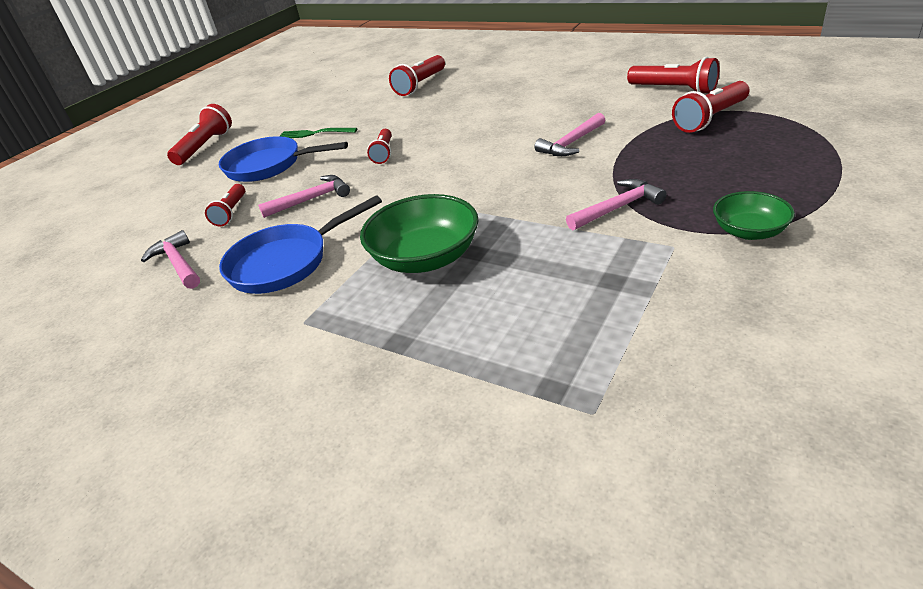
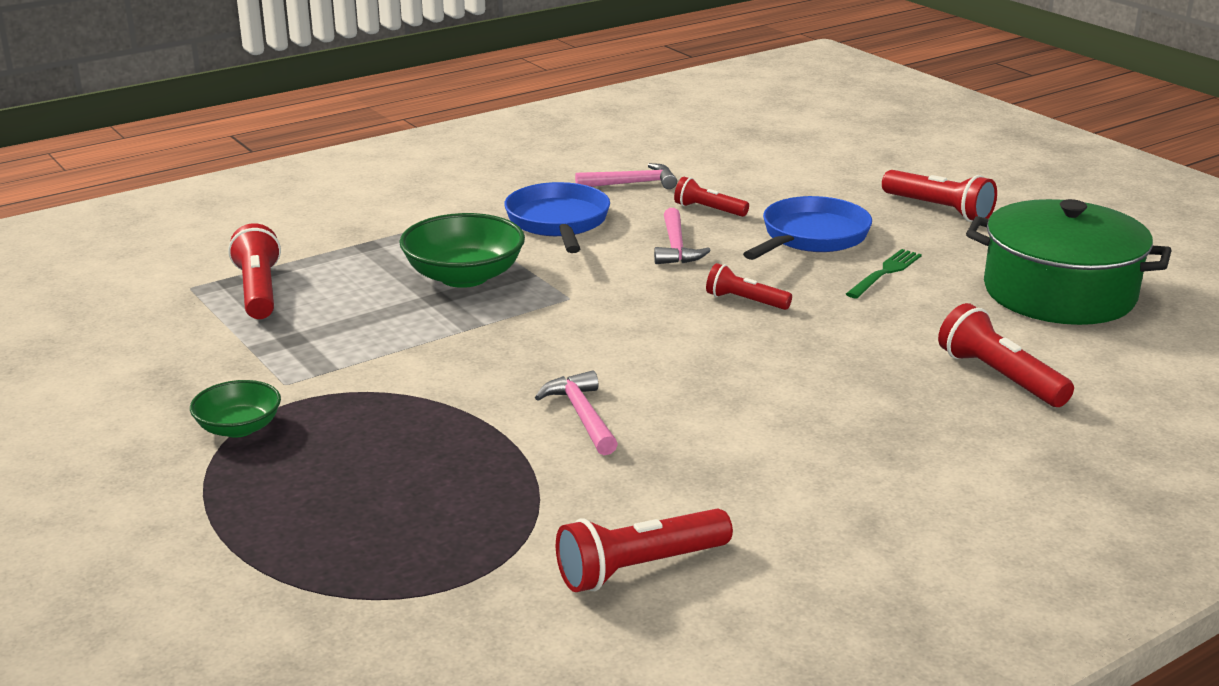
camera: 110 degrees right, 10 degrees down
pink hammer [566,179,667,230] -> none
red flashlight [672,81,750,133] -> red flashlight moved to [228,223,281,319]
none -> green pot [966,199,1172,325]

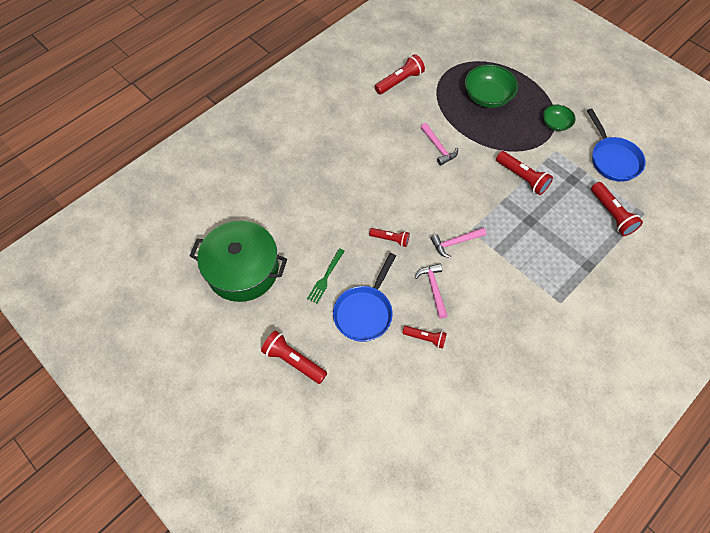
camera: 170 degrees right, 35 degrees up
green bowl [399,213,525,288] -> green bowl moved to [465,64,518,108]
blue pan [504,182,610,253] -> blue pan moved to [587,108,646,182]
pink hammer [575,163,677,189] -> pink hammer moved to [430,227,486,258]
red flashlight [938,303,1074,407] -> red flashlight moved to [496,151,553,195]

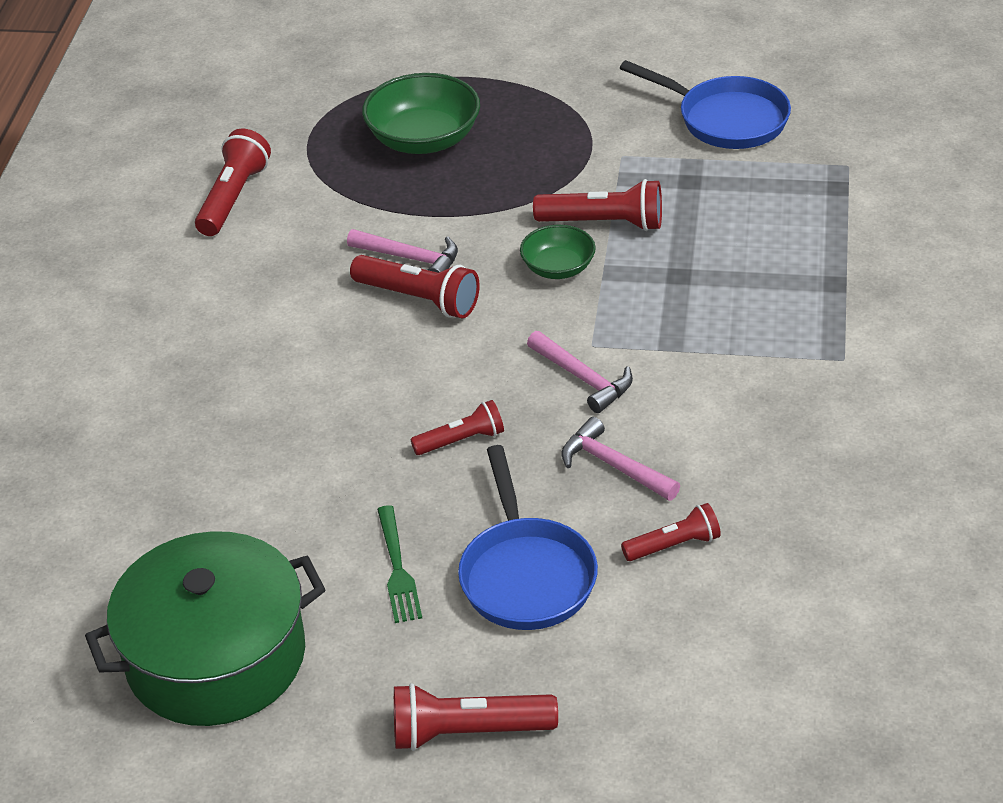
camera: 35 degrees left, 20 degrees down
pink hammer [430,227,486,258] -> pink hammer turned 75 degrees counterclockwise [527,331,633,413]
green bowl [543,105,575,131] -> green bowl moved to [520,225,596,279]
red flashlight [591,182,643,236] -> red flashlight moved to [350,255,480,318]

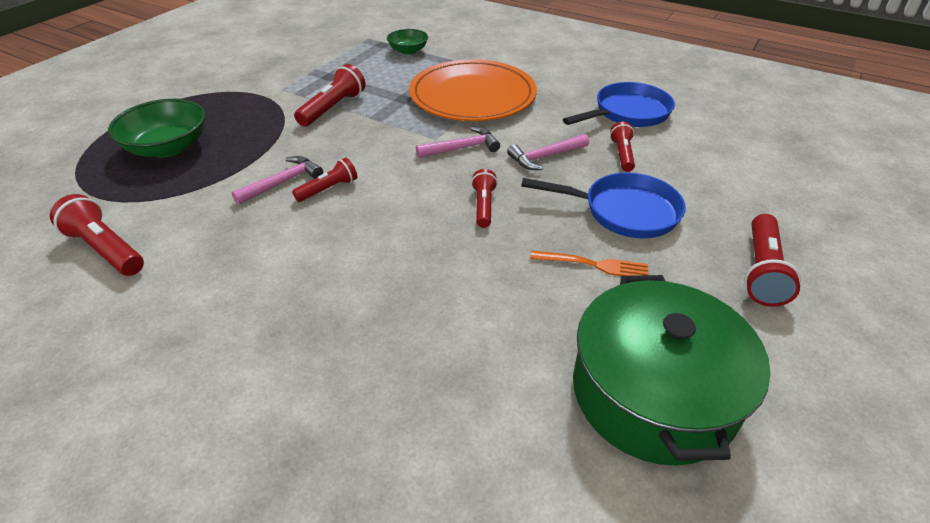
camera: 70 degrees left, 0 degrees up
red flashlight [350,255,480,318] -> red flashlight [292,158,357,202], size x0.64
green fork [377,505,422,623] -> orange fork [530,251,648,276]
green bowl [520,225,596,279] -> green bowl moved to [387,29,428,54]
blue pan [620,60,791,149] -> blue pan moved to [563,82,675,127]
none -> orange plate [409,59,537,121]

